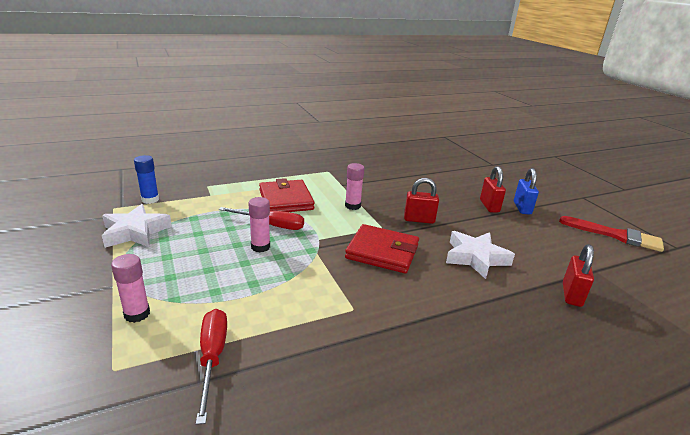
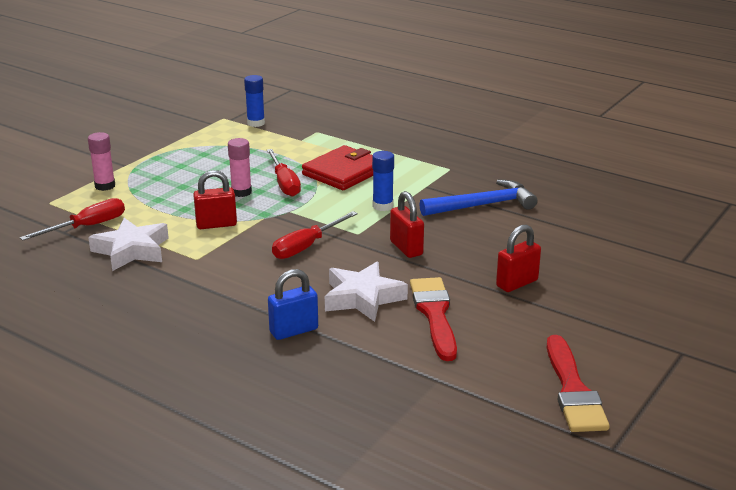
camera: 60 degrees right, 0 degrees up
white star [102,204,172,248] -> white star moved to [88,218,169,271]
pink glue stick [345,163,364,210] -> blue glue stick [372,151,394,211]
red wallet [345,224,419,273] -> red screwdriver [272,211,358,259]
blue padlock [514,168,539,215] -> blue padlock moved to [268,269,318,340]
red padlock [563,244,594,307] -> red padlock moved to [193,170,237,229]
none -> red brush [410,277,457,361]
none -> blue hammer [419,180,537,216]

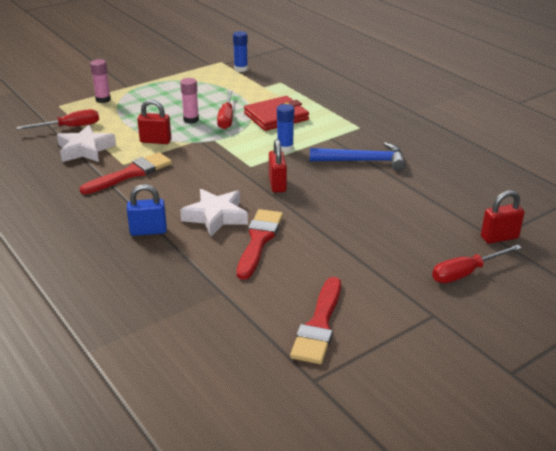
camera: 20 degrees right, 5 degrees up
red screwdriver [272,211,358,259] -> red screwdriver moved to [432,245,522,283]
red padlock [496,224,541,292] -> red padlock moved to [481,190,525,244]
none -> red brush [80,152,172,194]

